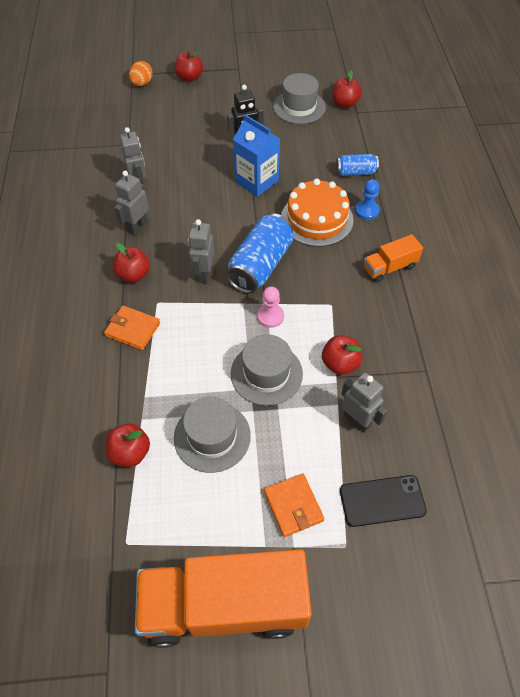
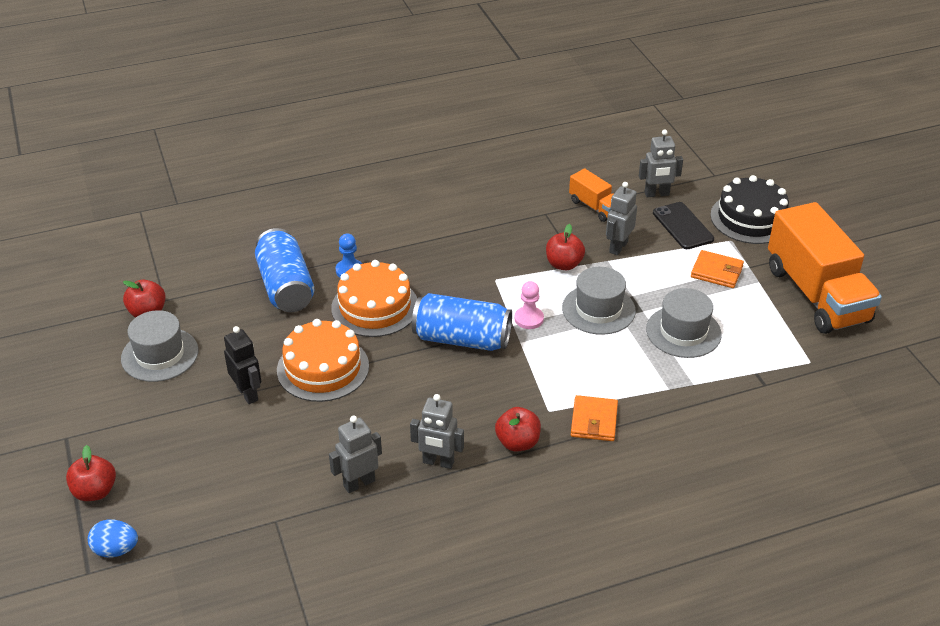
camera: 105 degrees left, 15 degrees down
red apple [105,423,150,467] -> none
orange egg [129,61,153,86] -> blue egg [88,519,138,557]
grey robot [188,219,214,283] -> grey robot moved to [639,130,683,197]
blue carton [233,114,280,197] -> orange cake [277,319,369,402]
orange wallet [264,473,324,537] -> orange wallet turned 60 degrees clockwise [691,250,744,288]
blue can [336,154,379,176] -> blue can [255,228,314,312], size x1.81
orange truck [364,234,423,283] -> orange truck moved to [569,168,613,222]
none -> black cake [710,175,789,244]

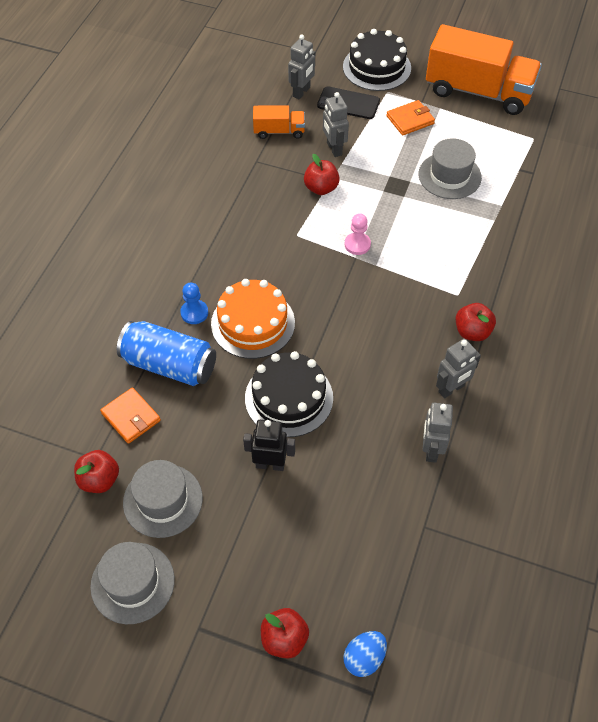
camera: 50 degrees left, 15 degrees up
orange cake [277,319,369,402] -> black cake [245,351,333,437]
blue can [412,293,512,351] -> none
grey hat [562,267,636,335] -> grey hat moved to [90,542,175,624]
orange wallet [571,395,618,441] -> orange wallet moved to [100,387,161,444]

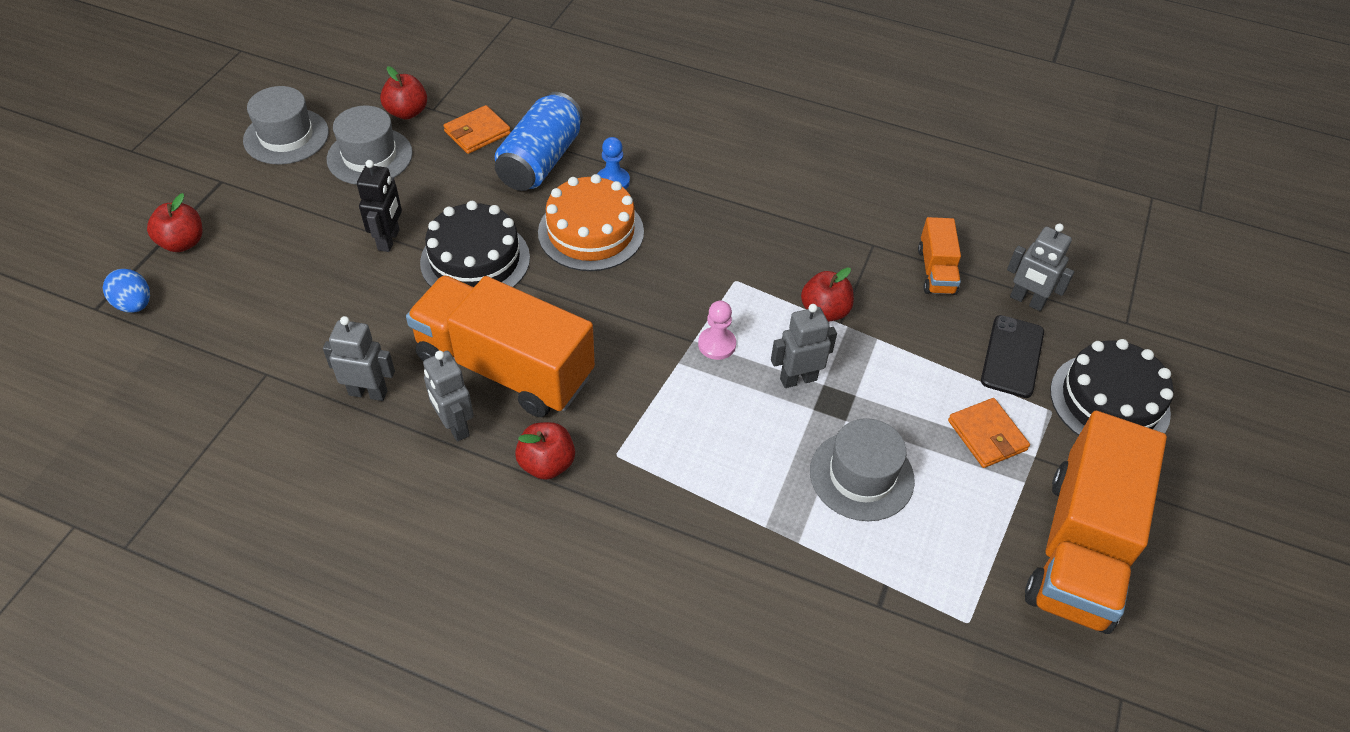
camera: 90 degrees right, 5 degrees down
grey robot [323,92,349,157] -> grey robot moved to [771,304,837,388]
none -> orange truck [406,275,595,417]

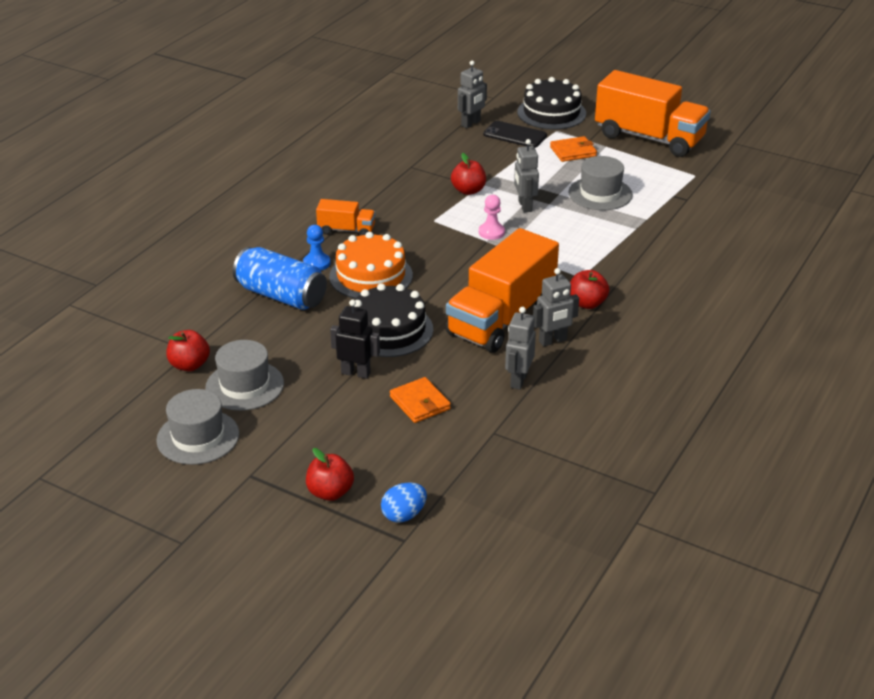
camera: 80 degrees left, 15 degrees down
orange wallet [443,105,511,154] -> orange wallet moved to [390,377,451,423]
orange truck [918,217,961,295] -> orange truck moved to [316,199,375,235]

